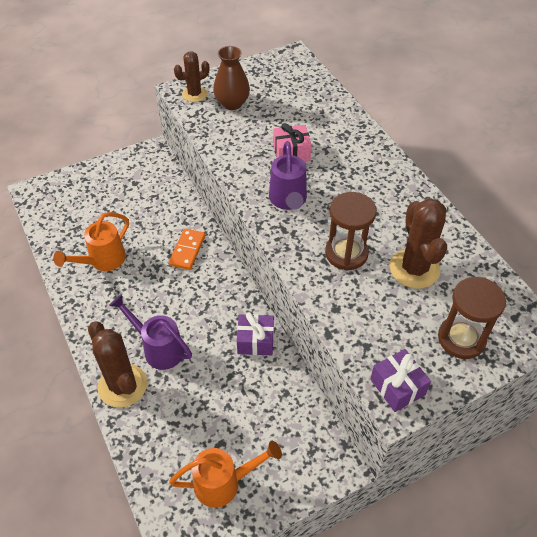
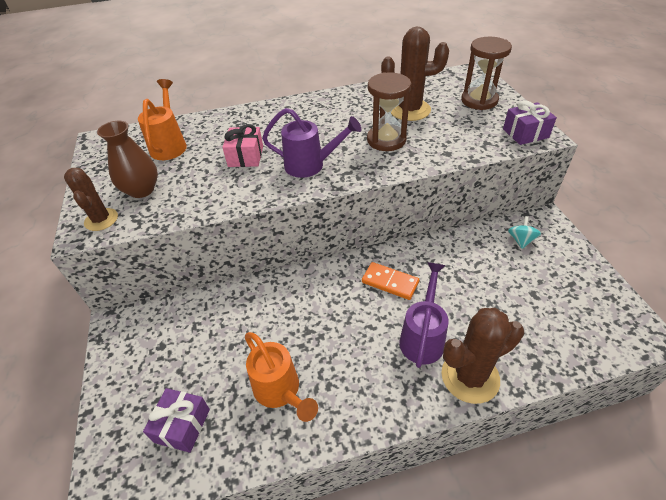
camera: 75 degrees left, 5 degrees down
purple watering can [109,294,192,370] -> purple watering can turned 150 degrees clockwise [399,262,448,368]
orange domino [169,228,205,270] -> orange domino moved to [362,262,419,300]
orange watering can [169,441,282,508] -> orange watering can moved to [138,79,187,160]
purple gift [237,313,274,355] -> purple gift moved to [143,388,210,453]
none -> turquoise spinning top [508,216,541,249]

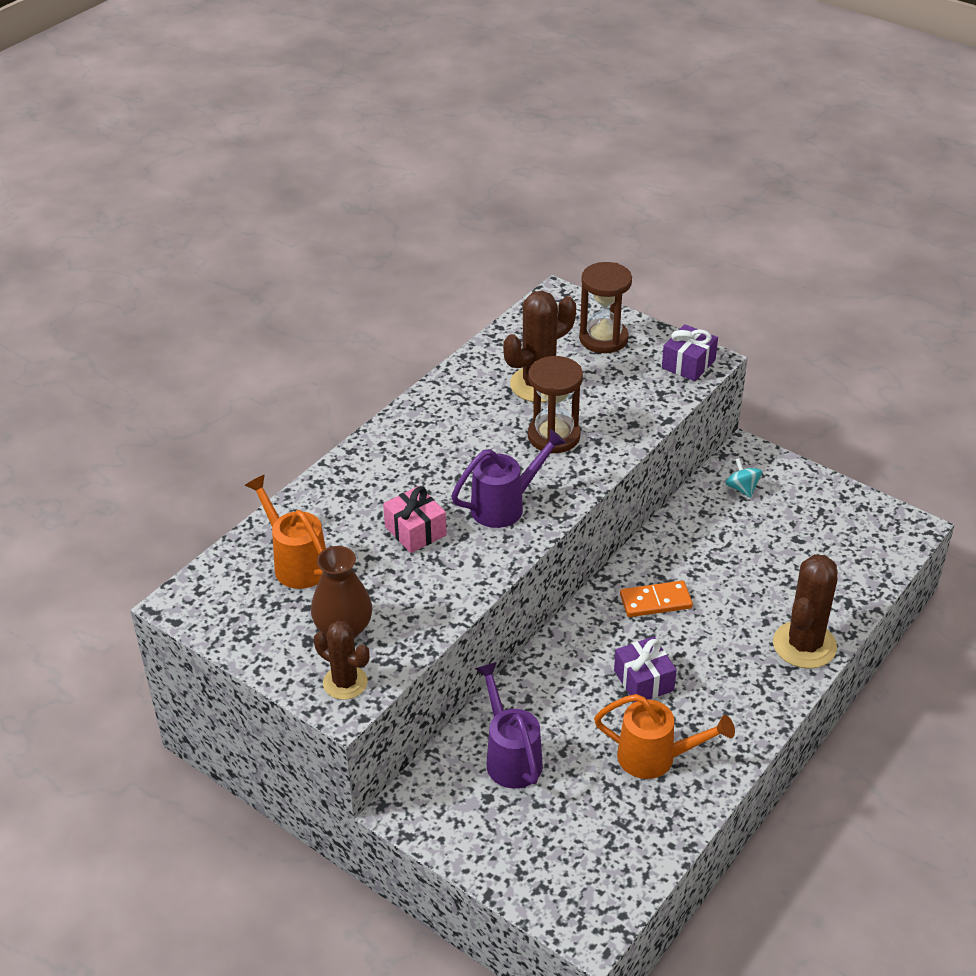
camera: 40 degrees left, 5 degrees down
purple gift [143,388,210,453] -> purple gift moved to [614,636,677,702]
purple watering can [399,262,448,368] -> purple watering can moved to [475,662,543,788]

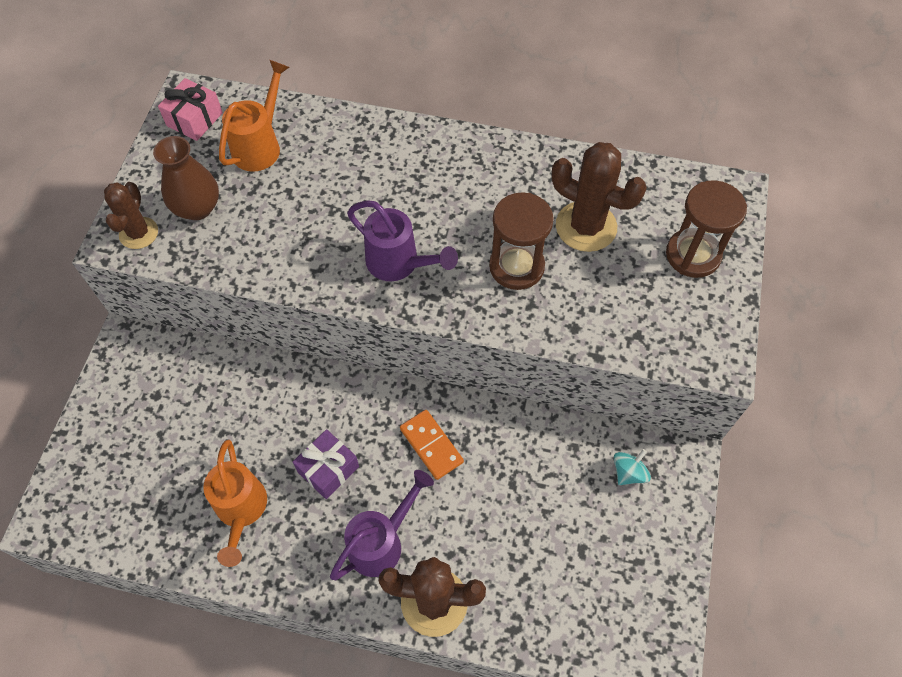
camera: 65 degrees right, 20 degrees up
pink gift [383,486,447,553] -> pink gift moved to [158,78,223,141]
purple watering can [475,662,543,788] -> purple watering can moved to [330,470,434,580]
purple gift [662,324,718,381] -> none

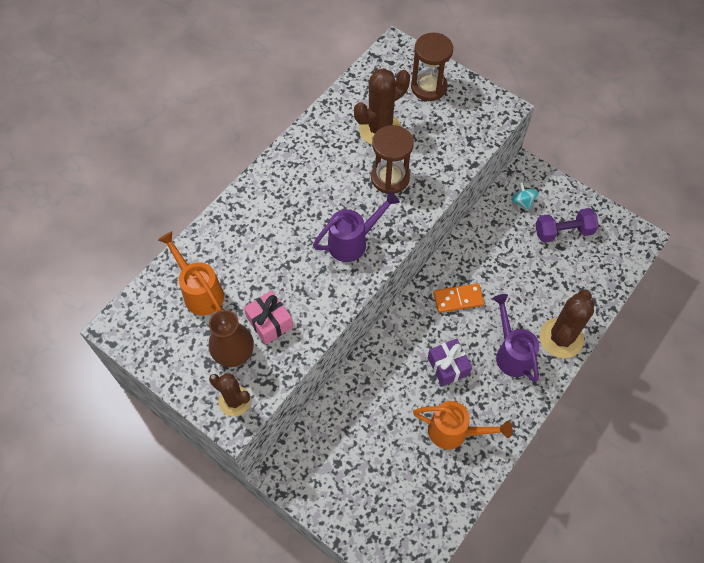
camera: 65 degrees left, 0 degrees up
pink gift [158,78,223,141] -> pink gift moved to [244,290,293,344]
none -> purple dumbbell [535,208,599,243]

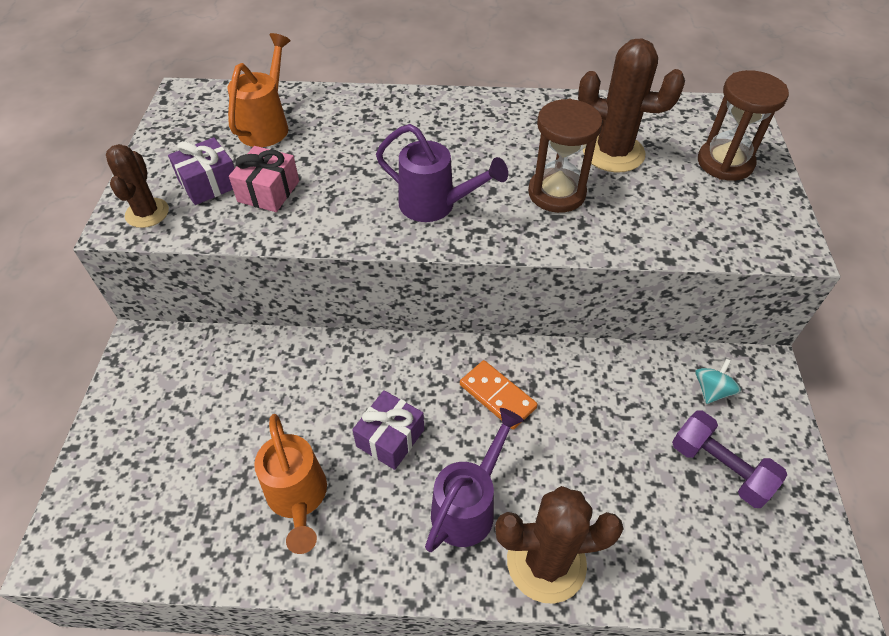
camera: 55 degrees right, 10 degrees down
brown vase [209,310,254,367] -> purple gift [168,137,235,205]

